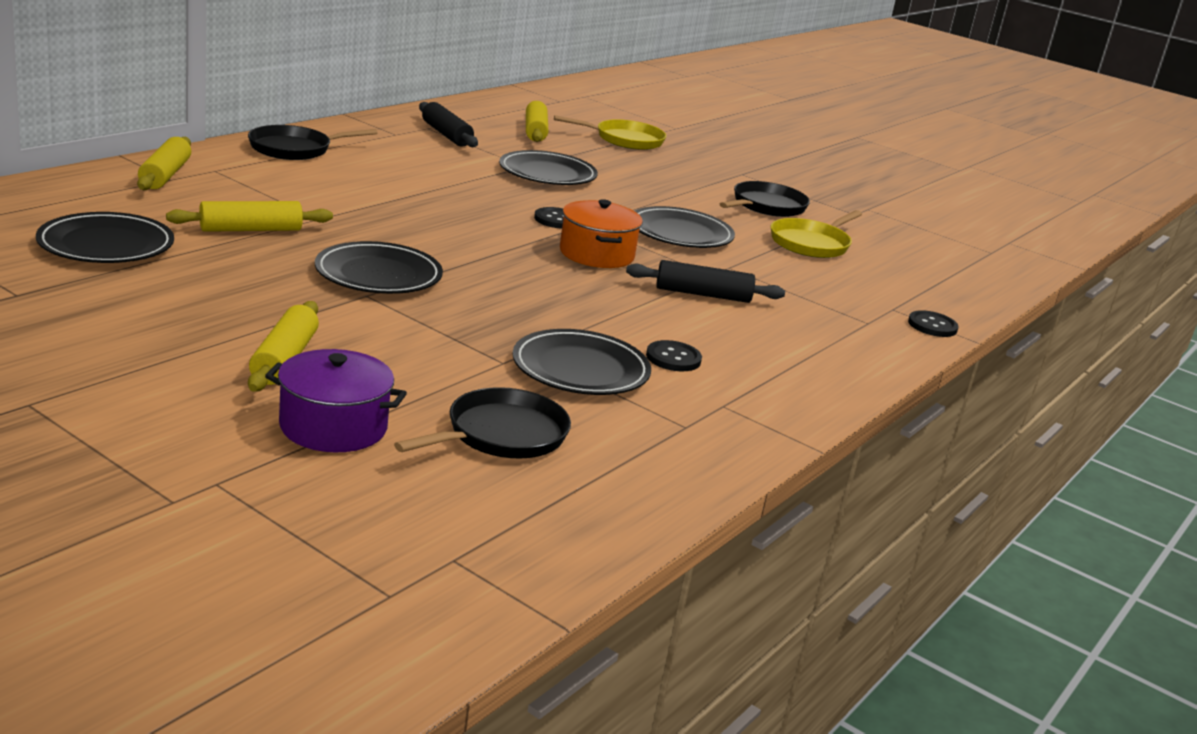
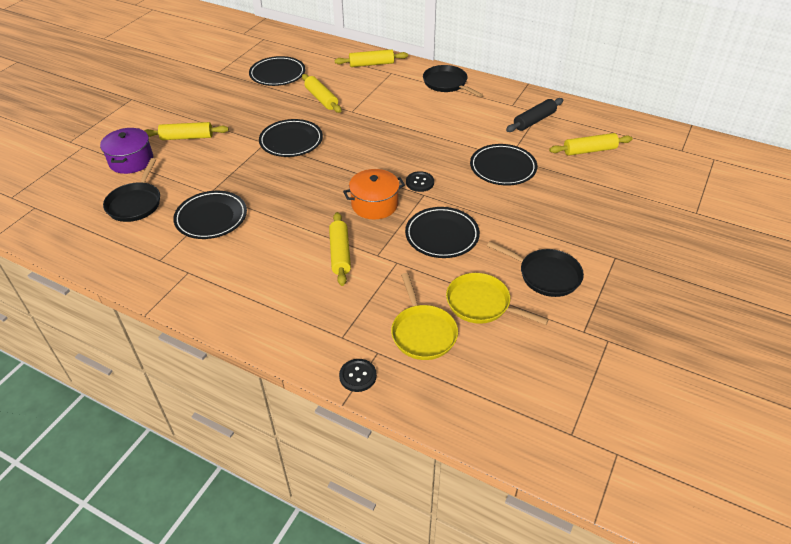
camera: 85 degrees right, 20 degrees up
black pan [394,387,571,459] -> black pan turned 60 degrees clockwise [103,158,160,222]
yellow pan [554,115,666,150] -> yellow pan moved to [391,273,458,360]
black rolling pin [626,260,785,303] -> yellow rolling pin [329,212,351,286]
black button [646,340,702,371] -> none

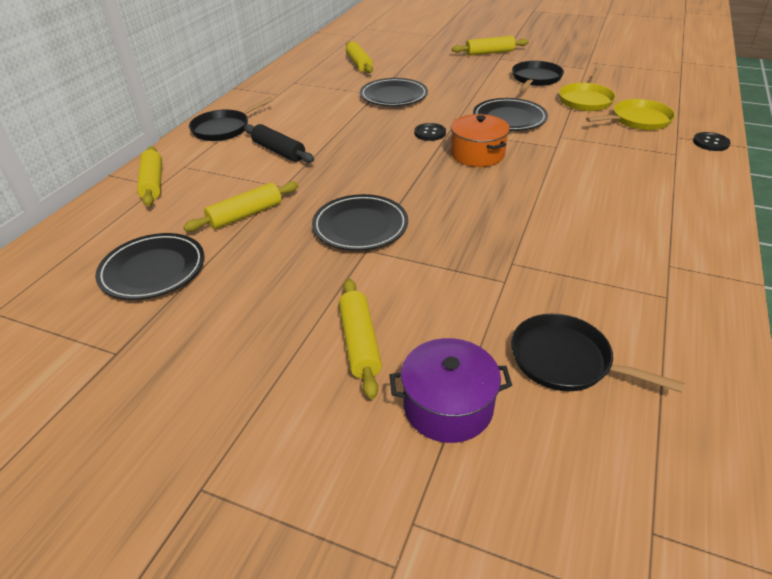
camera: 95 degrees left, 5 degrees down
black pan [103,158,160,222] -> black pan turned 150 degrees counterclockwise [511,314,684,393]
black plate [173,191,247,239] -> none
yellow rolling pin [329,212,351,286] -> yellow rolling pin moved to [452,36,529,56]
black rolling pin [506,98,563,132] -> black rolling pin moved to [244,124,314,163]

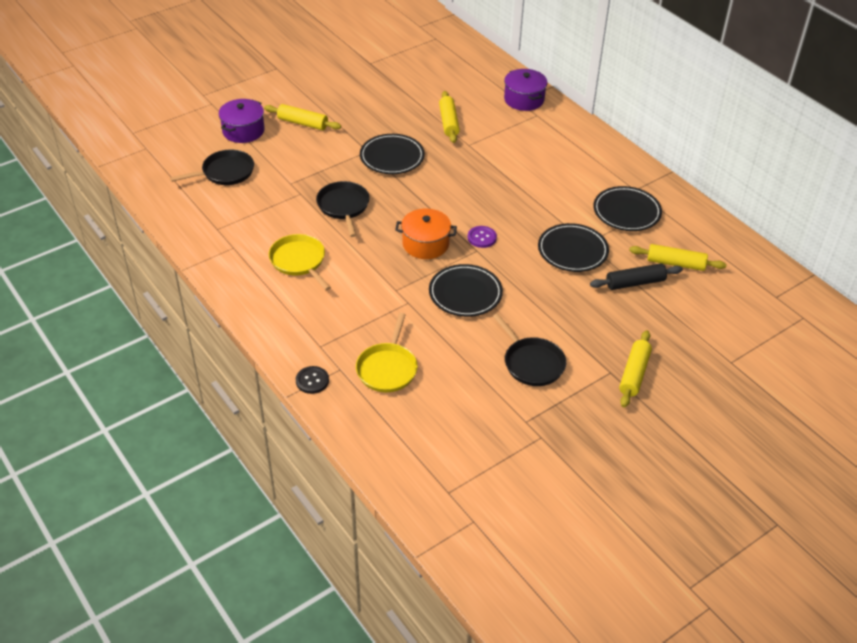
camera: 120 degrees right, 5 degrees up
black plate [95,233,204,300] -> black plate moved to [593,186,662,231]
yellow rolling pin [137,146,162,206] -> purple pot [504,69,547,111]
black pan [189,97,274,141] -> black pan moved to [316,181,370,237]
black rolling pin [244,124,314,163] -> black rolling pin moved to [590,263,683,290]
black button [414,123,446,141] -> purple button [468,226,497,248]
yellow pan [559,67,616,111] -> yellow pan moved to [269,234,331,290]

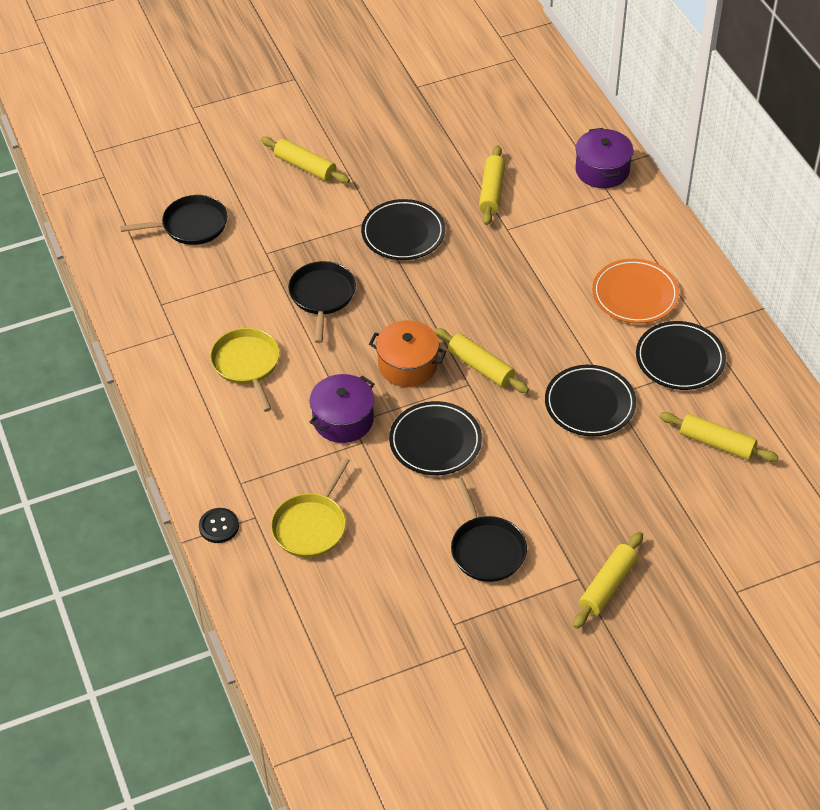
camera: 15 degrees right, 5 degrees up
purple pot [219,99,265,143] -> purple pot moved to [310,374,375,443]
purple button [468,226,497,248] -> yellow rolling pin [435,328,529,393]
black rolling pin [590,263,683,290] -> none
none -> orange plate [592,259,679,324]

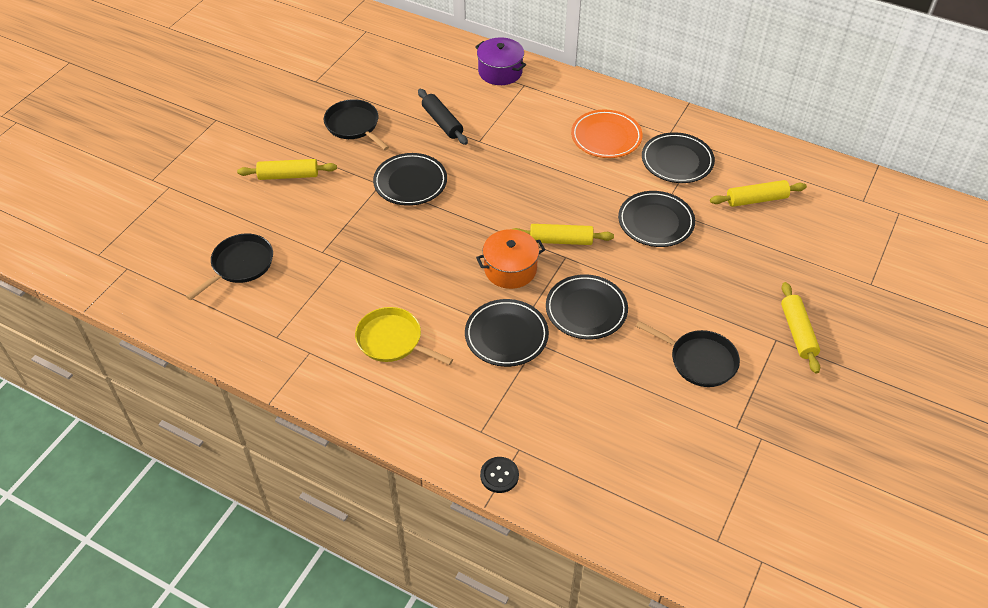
camera: 40 degrees left, 0 degrees up
yellow pan [271,457,350,558] -> none
black pan [288,261,356,343] -> black pan moved to [324,99,389,150]
purple pot [310,374,375,443] -> black plate [465,299,549,367]
yellow rolling pin [479,145,505,225] -> black rolling pin [418,89,468,145]

